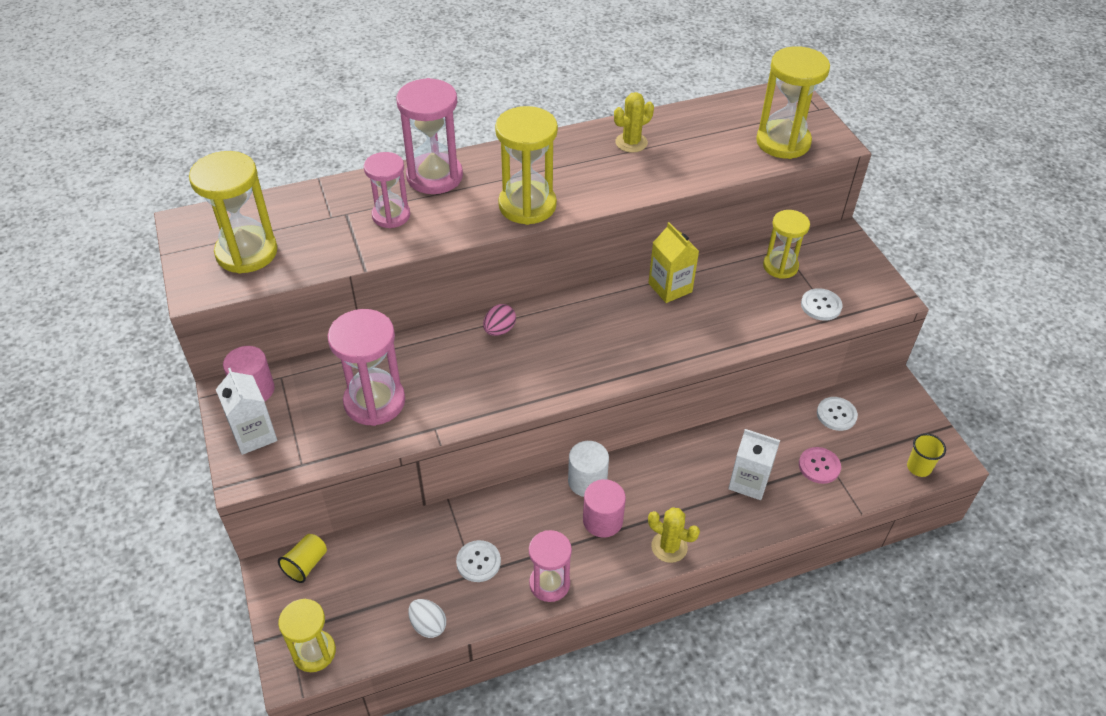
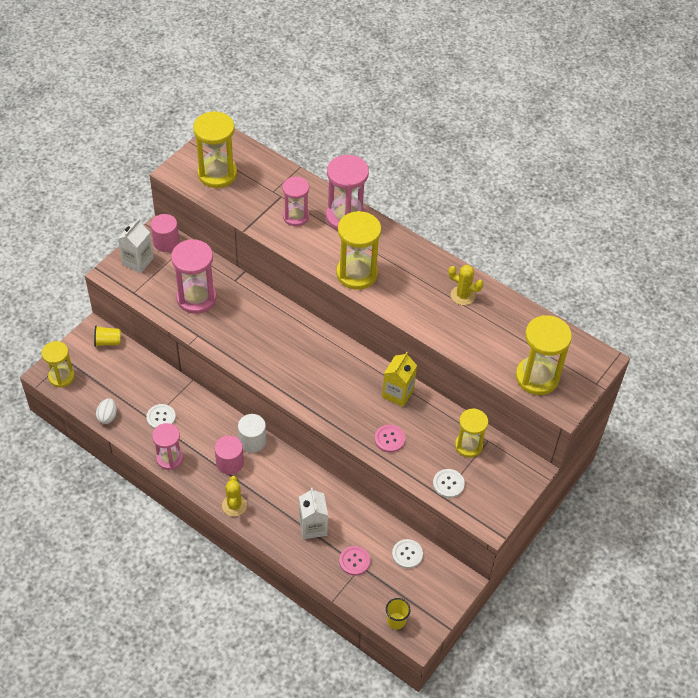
camera: 55 degrees right, 5 degrees up
pink egg [483,304,516,336] -> none
none -> pink button [375,425,405,453]

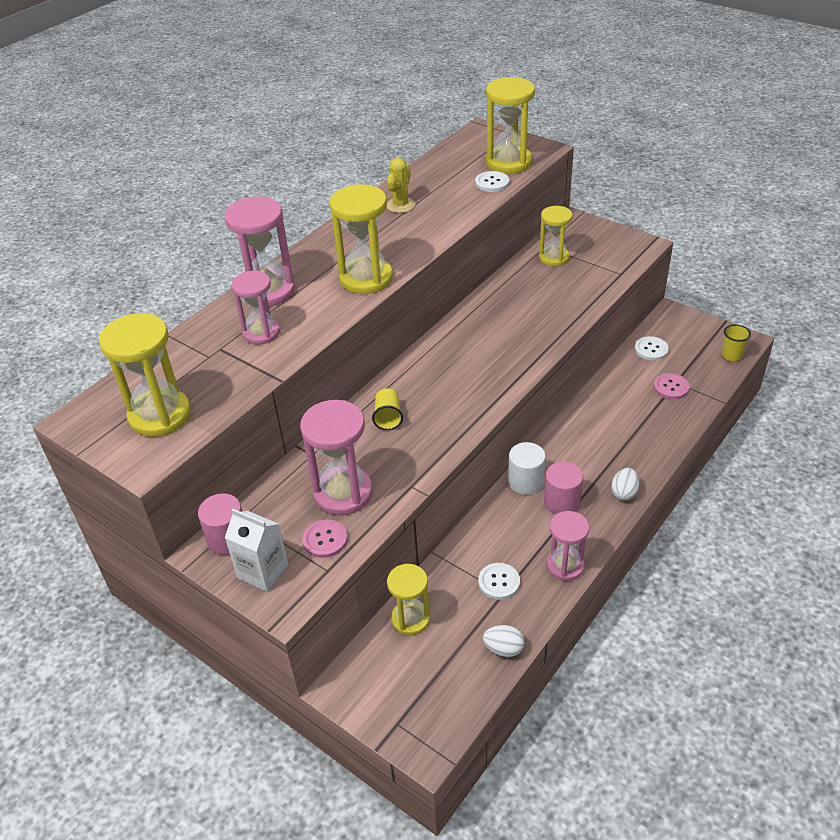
camera: 85 degrees left, 10 degrees down
yellow hourglass [42,341,74,387] -> yellow hourglass moved to [387,564,430,635]
yellow cup [94,326,121,347] -> yellow cup moved to [372,388,403,430]
yellow cactus [222,476,247,517] -> white egg [611,468,639,501]
white carton [299,488,328,539] -> none
pink button [375,425,405,453] -> pink button moved to [302,519,347,558]
yellow carton [382,352,417,407] -> none
white button [433,469,465,498] -> white button moved to [475,171,509,192]

